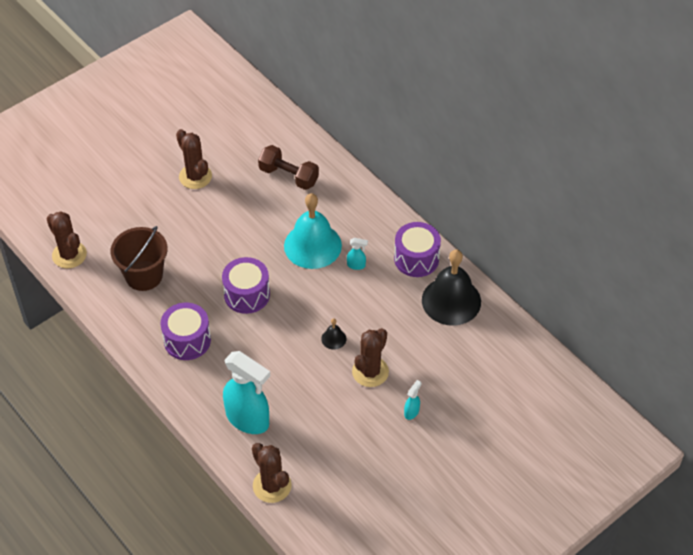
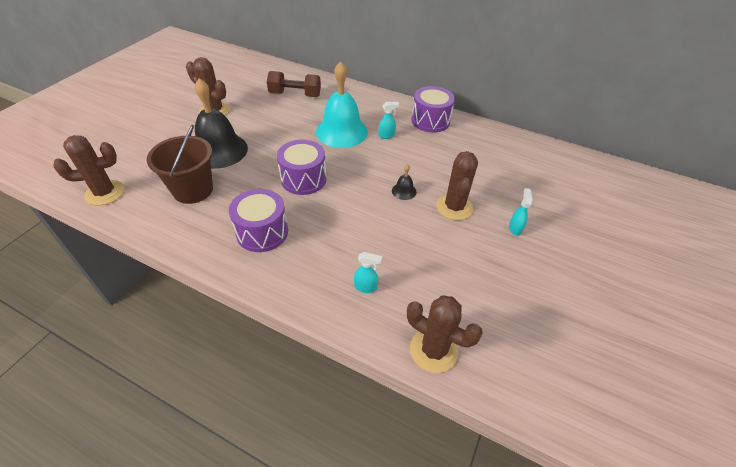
camera: 25 degrees left, 5 degrees down
brown cactus [47,211,87,268] -> brown cactus turned 45 degrees counterclockwise [53,135,124,206]
turquoise spray bottle [223,351,270,434] -> turquoise spray bottle [354,252,382,293], size x0.41
black bell [422,250,481,326] -> black bell moved to [195,78,248,169]

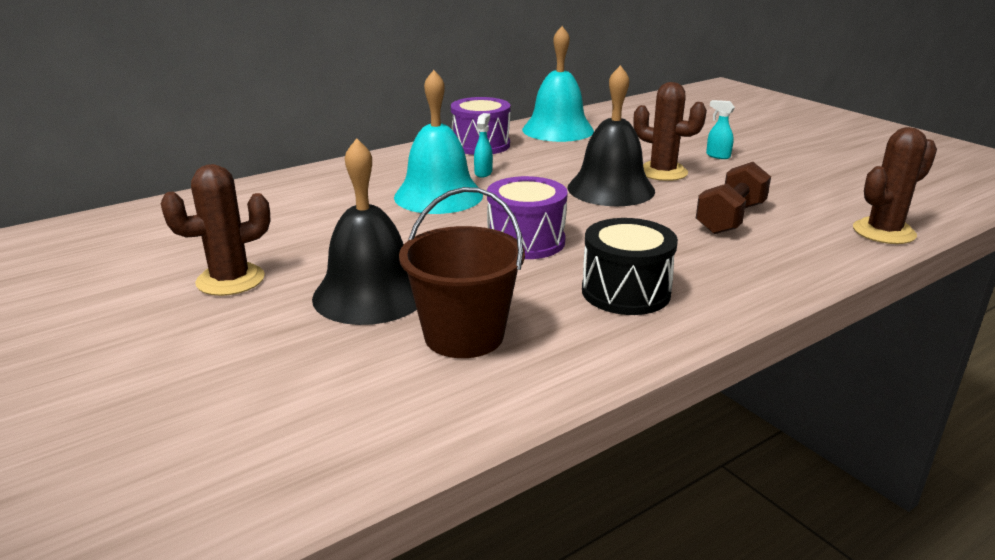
camera: 60 degrees left, 20 degrees down
brown cactus [53,135,124,206] -> none
purple drum [229,189,288,252] -> black drum [582,218,678,315]
brown dumbbell [267,71,321,97] -> brown dumbbell moved to [696,162,771,234]
turquoise spray bottle [354,252,382,293] -> none
black bell [392,164,416,200] -> black bell [568,65,655,206], size x2.41
none -> turquoise bell [522,26,594,142]

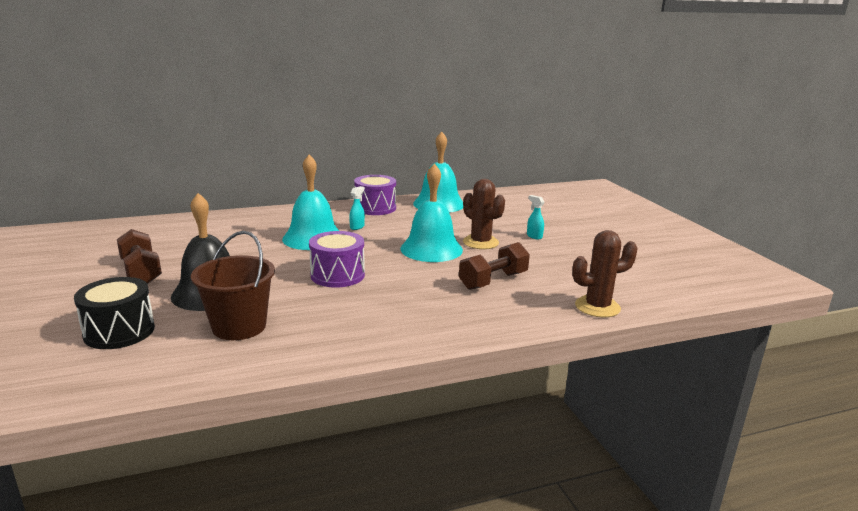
camera: 15 degrees right, 5 degrees down
brown cactus [160,164,270,296] -> brown dumbbell [117,229,162,284]
black bell [568,65,655,206] -> turquoise bell [400,163,463,262]
black drum [582,218,678,315] -> black drum moved to [74,277,155,349]

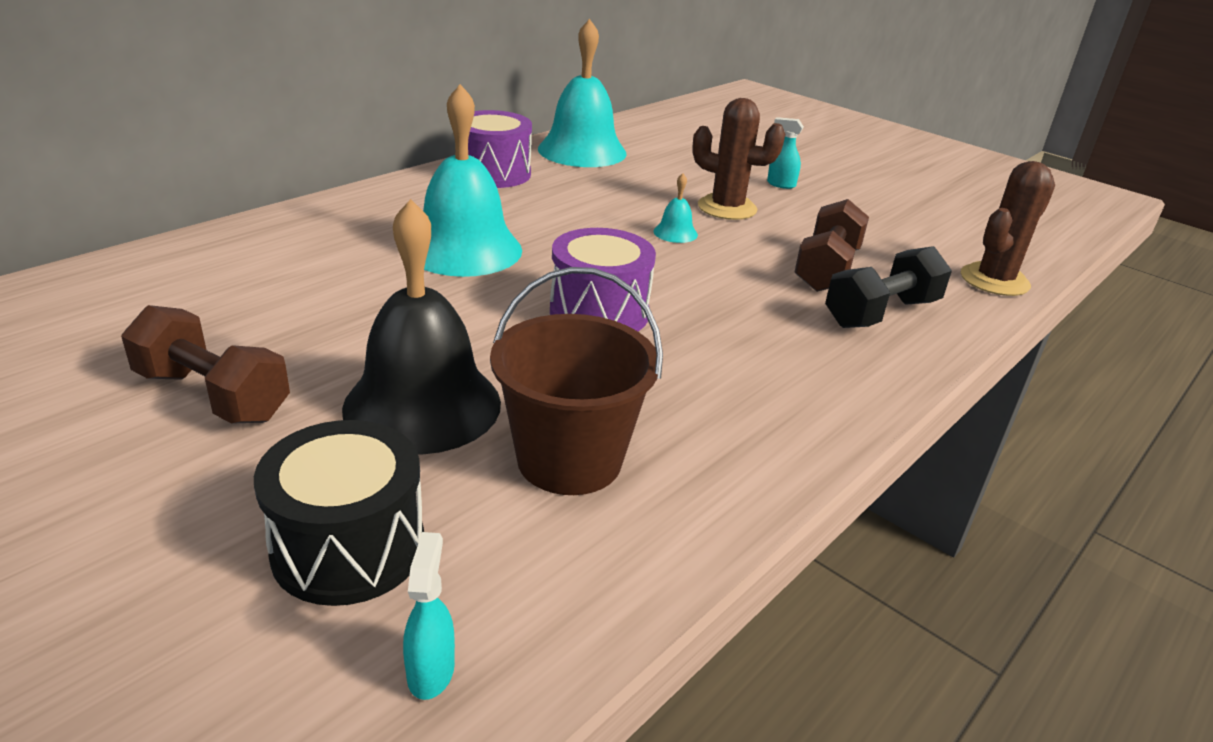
camera: 30 degrees left, 10 degrees up
turquoise spray bottle [349,186,365,230] -> turquoise spray bottle moved to [403,532,455,700]
turquoise bell [400,163,463,262] -> turquoise bell [653,173,698,243], size x0.42
none -> black dumbbell [825,246,952,328]

